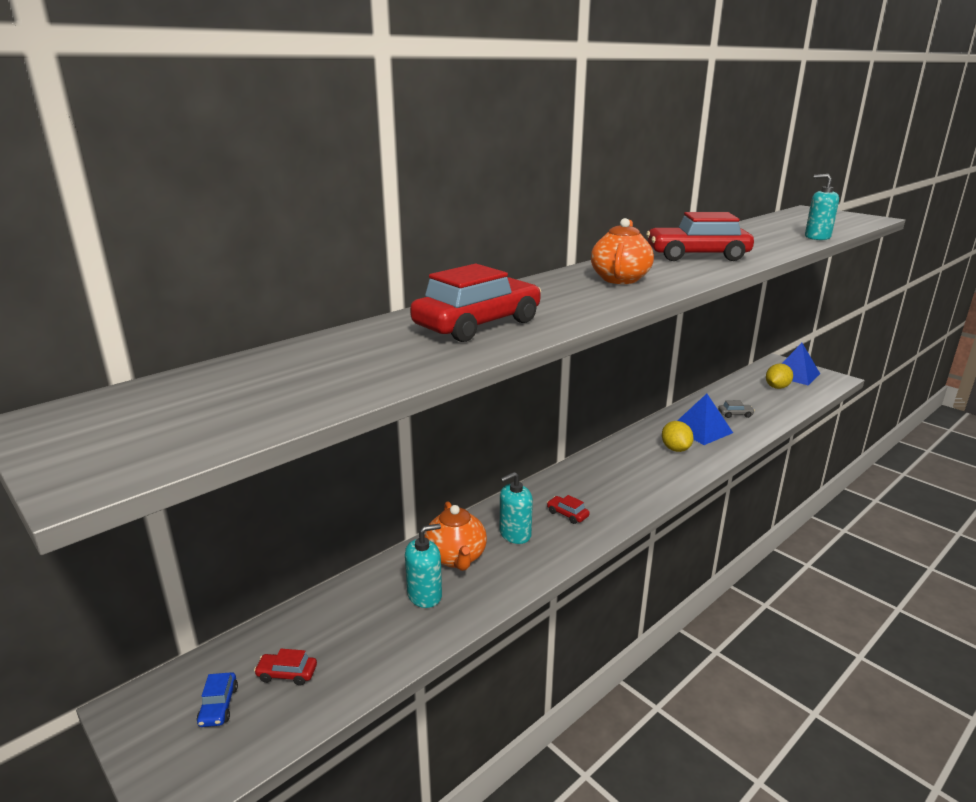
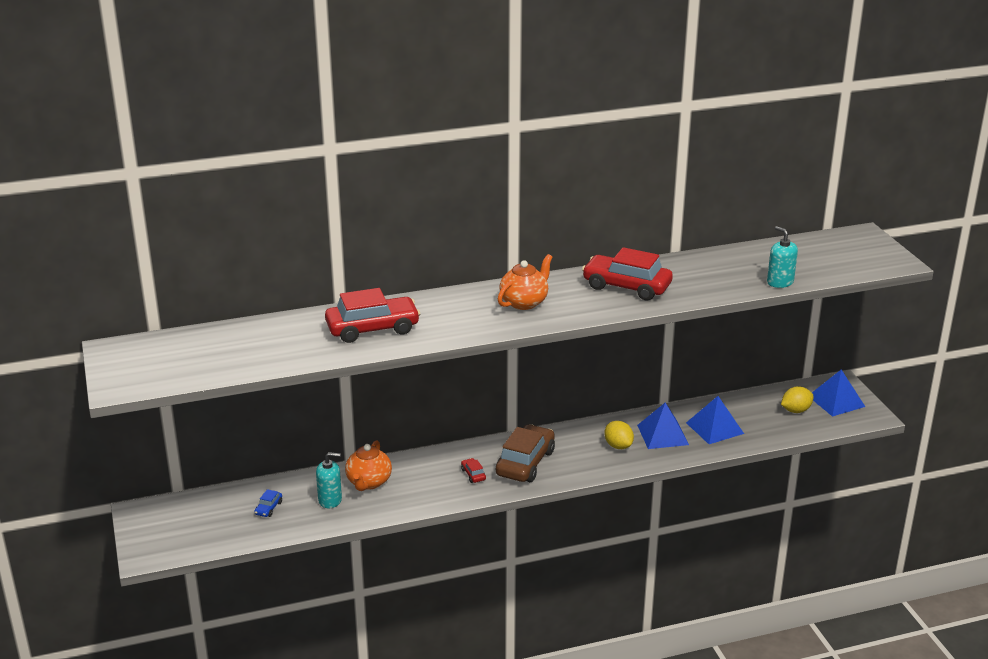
camera: 25 degrees right, 5 degrees up
blue car [197,672,238,727] -> blue car moved to [254,489,282,517]
red car [254,649,317,686] -> none
turquoise soap dispenser [500,472,533,544] -> none
yellow lemon [662,421,694,452] -> yellow lemon turned 45 degrees counterclockwise [604,421,634,449]
grey car [718,400,755,418] -> blue pyramid [686,396,744,444]
none -> brown car [496,424,555,482]

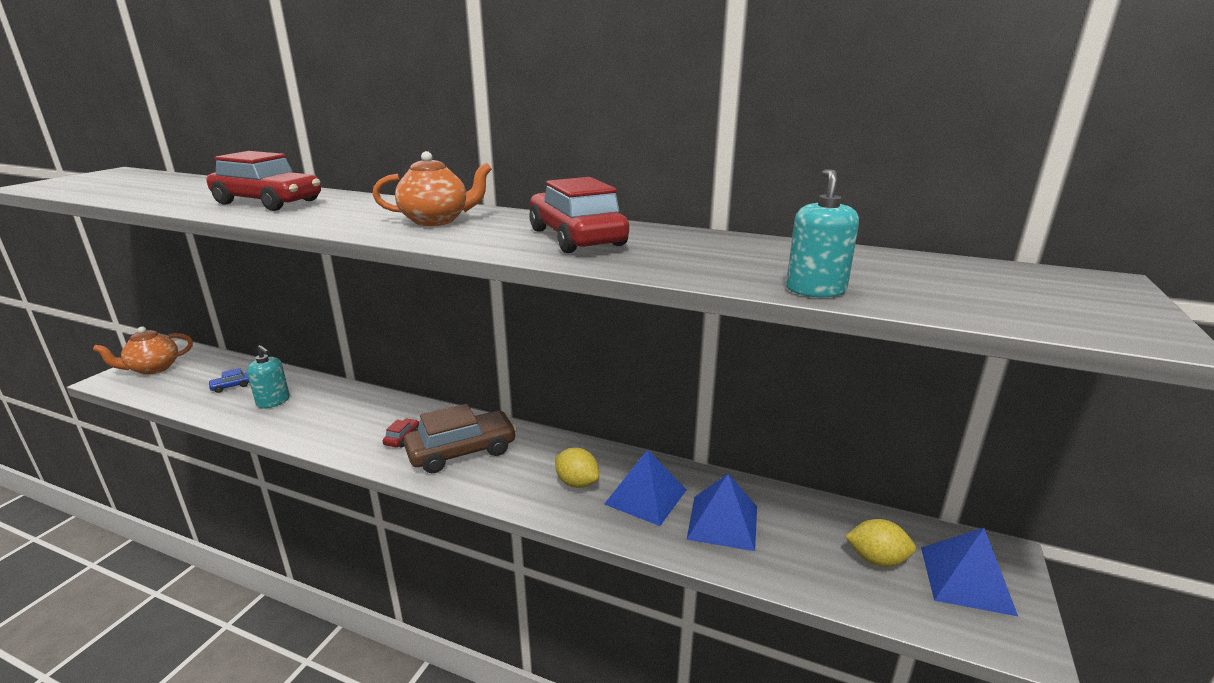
camera: 40 degrees right, 5 degrees down
orange teapot [345,440,392,491] -> orange teapot moved to [93,326,193,375]
yellow lemon [604,421,634,449] -> yellow lemon turned 60 degrees counterclockwise [555,448,599,488]

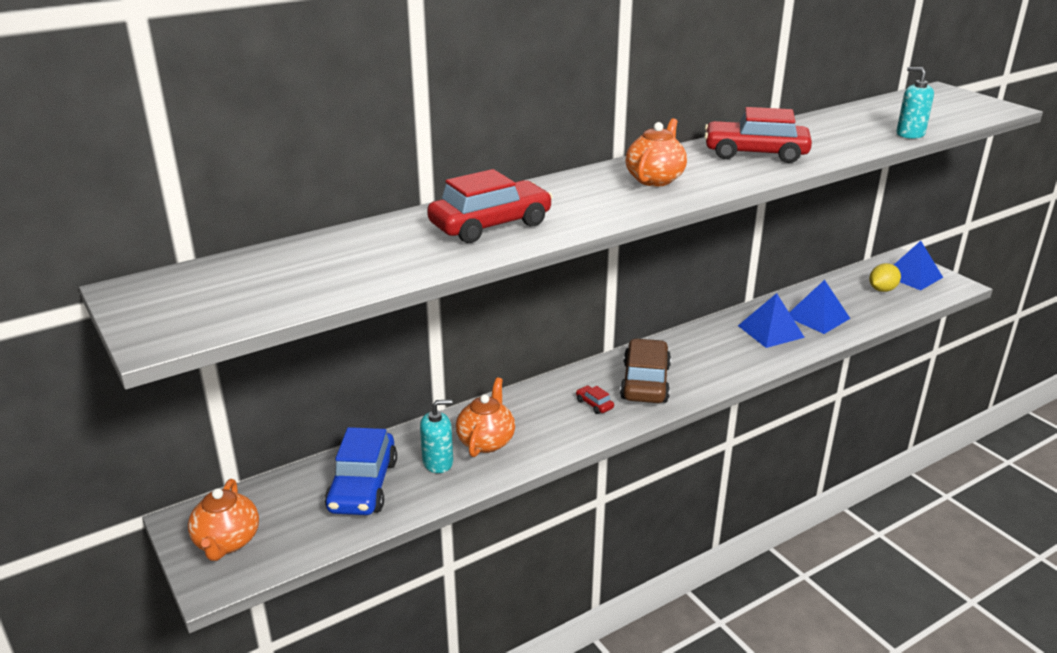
camera: 55 degrees left, 5 degrees up
blue car [208,368,250,393] -> blue car [325,427,397,515], size x2.40
yellow lemon [555,448,599,488] -> none
none -> orange teapot [456,377,515,457]

